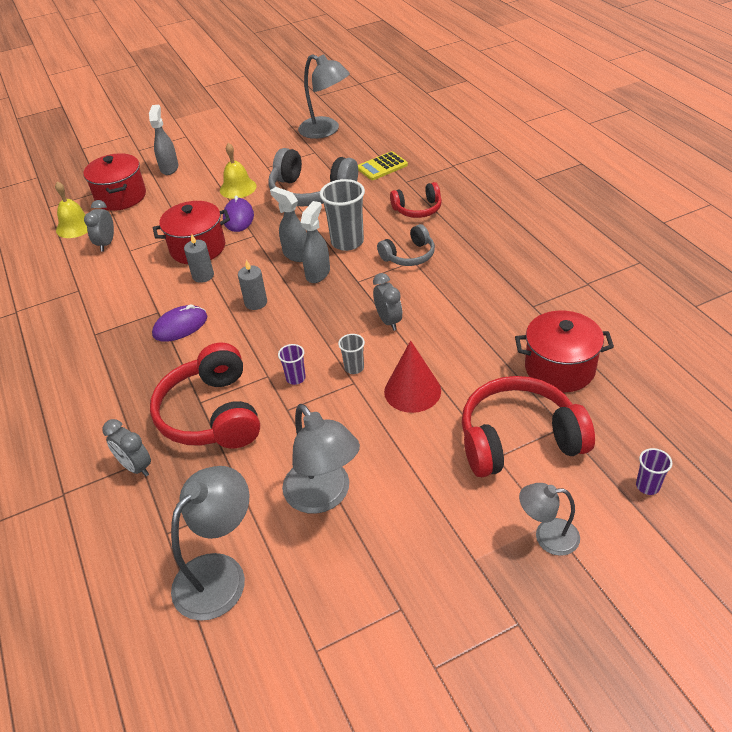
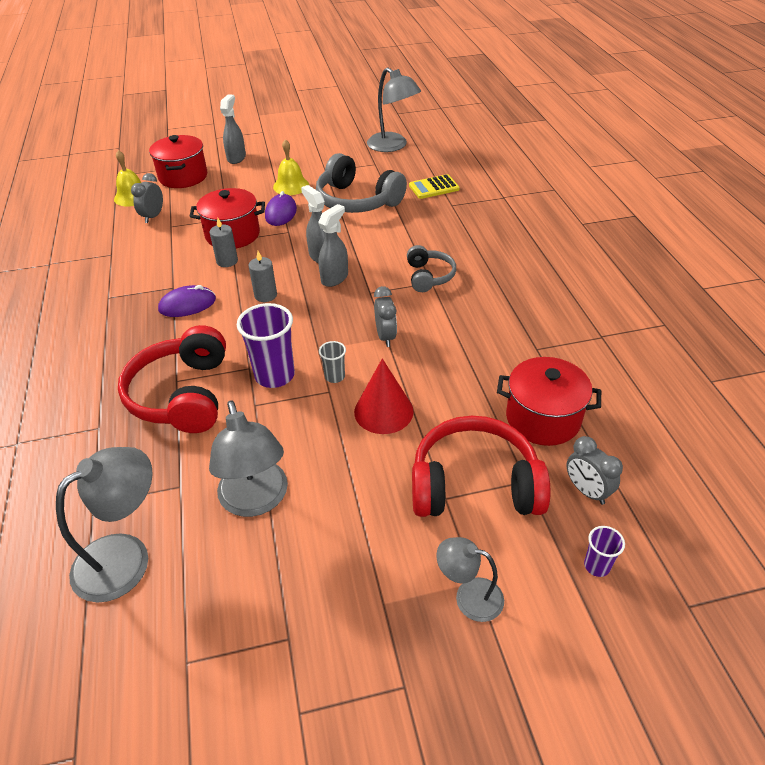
camera: 10 degrees right, 0 degrees up
grey clock [103,419,151,476] -> grey clock moved to [566,436,623,505]
purple cup [278,344,306,385] -> purple cup [237,303,295,388], size x1.99
grey cup [320,179,365,251] -> none
grey headphones [377,224,435,266] -> grey headphones turned 75 degrees counterclockwise [407,245,456,292]
red headphones [390,182,442,218] -> none

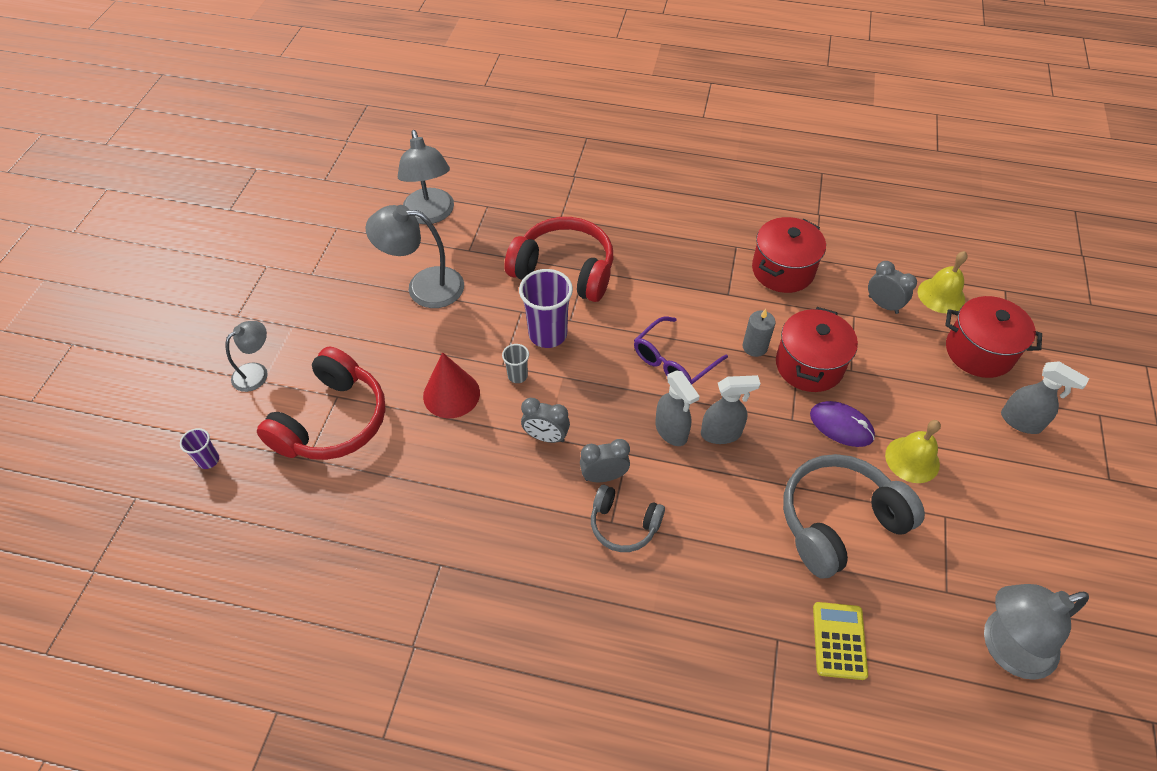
camera: 115 degrees right, 10 degrees up
purple mouse [158,285,216,317] -> none
grey candle [248,251,277,302] -> purple glasses [634,316,728,385]
red pot [497,357,601,446] -> red pot moved to [752,217,826,293]
grey clock [566,436,623,505] -> grey clock moved to [580,439,630,482]

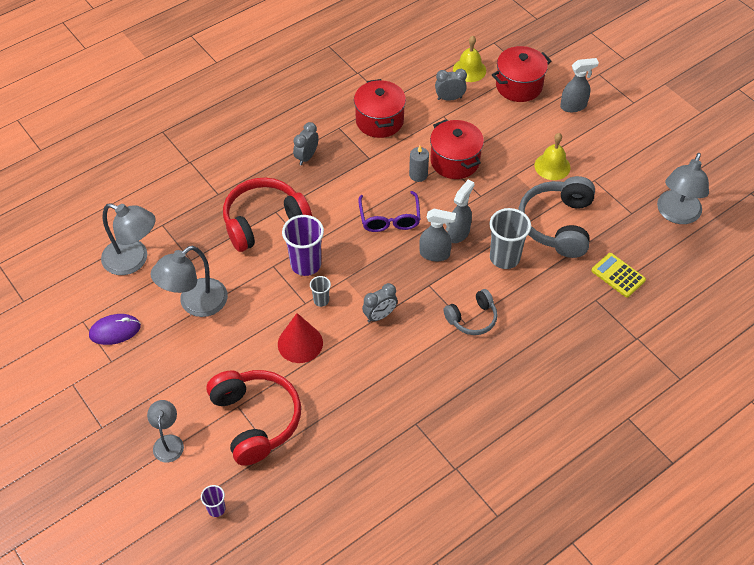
camera: 50 degrees left, 0 degrees up
grey clock [580,439,630,482] -> grey clock moved to [293,122,319,165]
purple mouse [810,401,875,447] -> purple mouse moved to [89,314,141,345]
none -> grey cup [489,208,531,269]

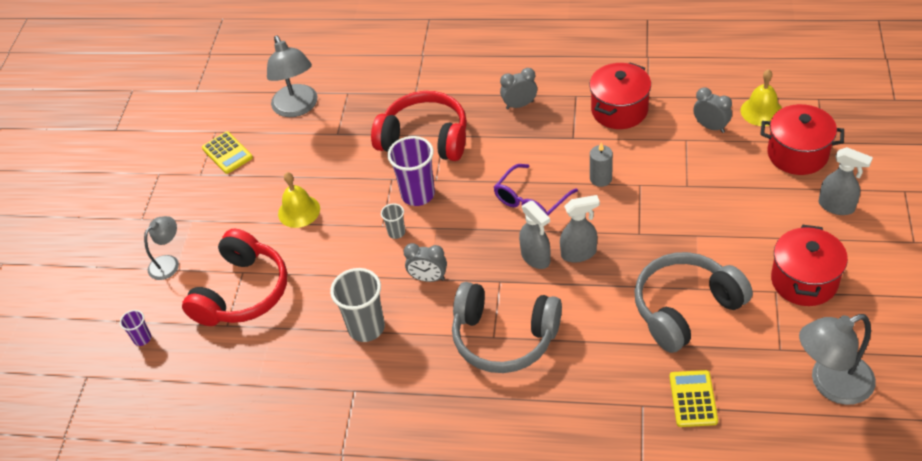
camera: 50 degrees right, 5 degrees down
purple mouse [89,314,141,345] -> yellow calculator [202,131,253,174]
grey lamp [151,246,228,317] -> none
red cone [278,313,323,363] -> none
red pot [430,119,484,179] -> red pot moved to [771,224,848,306]
grey headphones [443,289,497,335] -> grey headphones [452,282,562,373], size x1.77
grey cup [489,208,531,269] -> grey cup moved to [330,268,385,342]
yellow bell [535,133,570,180] -> yellow bell moved to [278,172,320,228]

